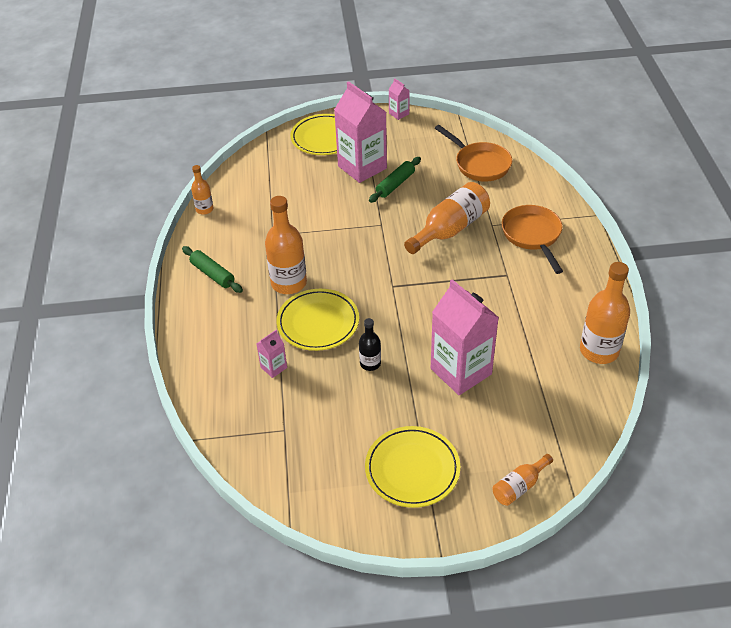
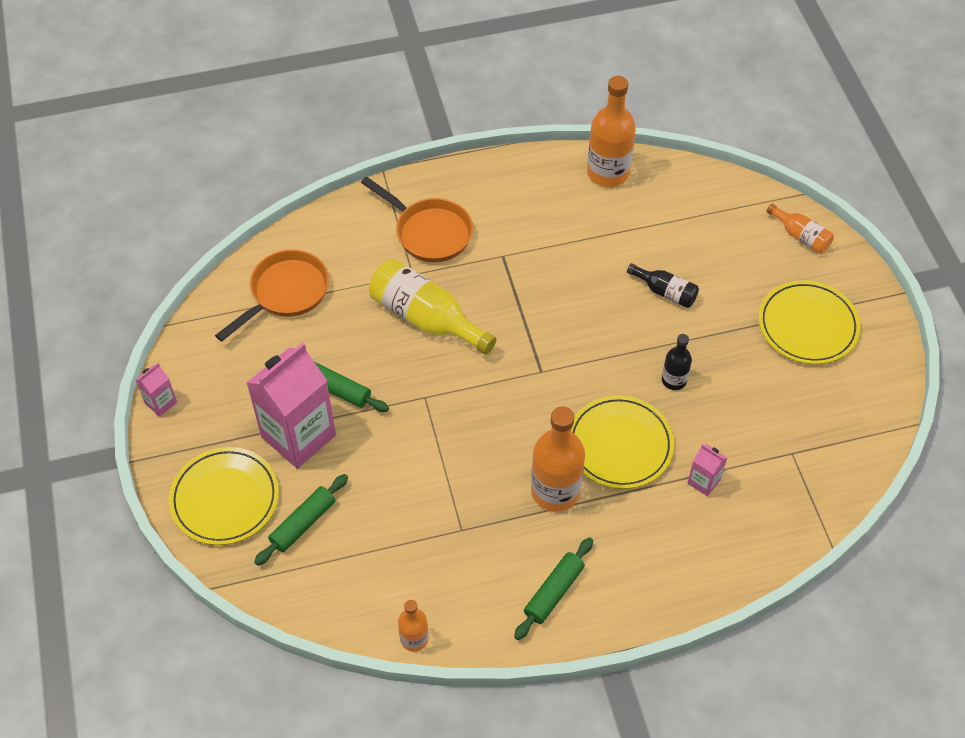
camera: 100 degrees left, 10 degrees up
orange bottle [404,182,490,254] -> yellow bottle [369,259,496,354]
pink carton [431,279,499,395] -> black bottle [627,263,699,308]
orange pan [502,205,563,274] -> orange pan turned 120 degrees counterclockwise [361,177,473,262]
none -> green rolling pin [254,474,348,566]

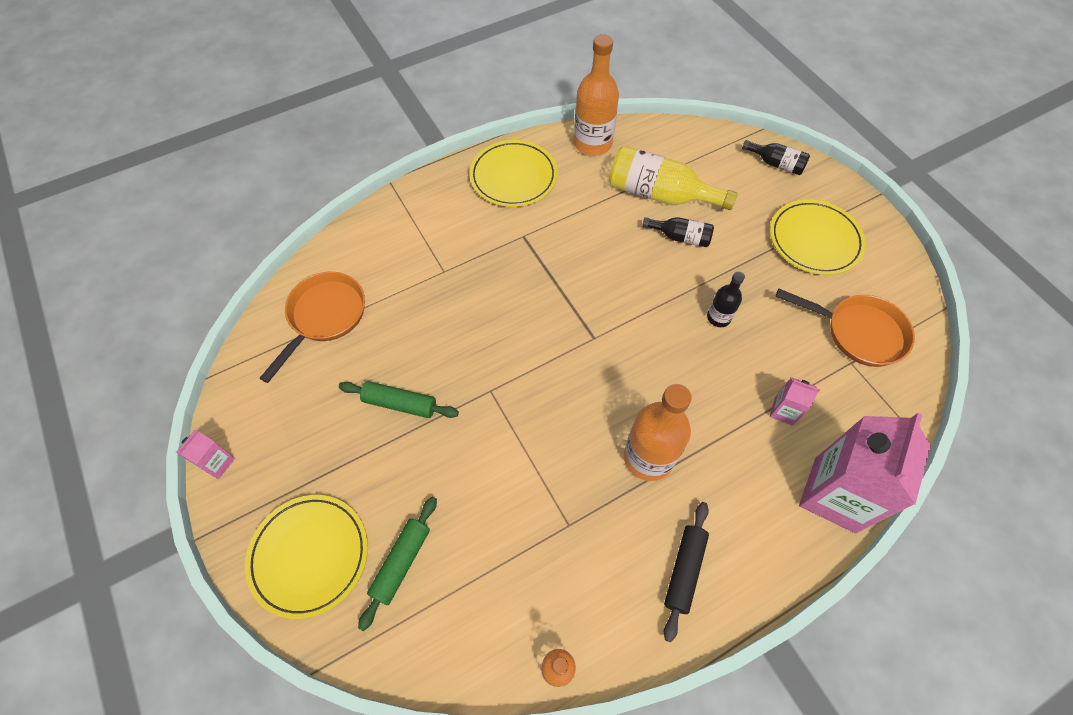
camera: 15 degrees left, 5 degrees up
pink carton [246,343,336,469] -> pink carton moved to [799,413,931,533]
orange pan [361,177,473,262] -> orange pan moved to [776,289,915,367]
yellow bottle [369,259,496,354] -> yellow bottle moved to [609,146,738,210]
green rolling pin [514,537,593,640] -> black rolling pin [664,502,709,642]
yellow plate [571,395,674,489] -> yellow plate moved to [469,140,558,207]
orange bottle [766,204,834,254] -> black bottle [742,140,810,175]

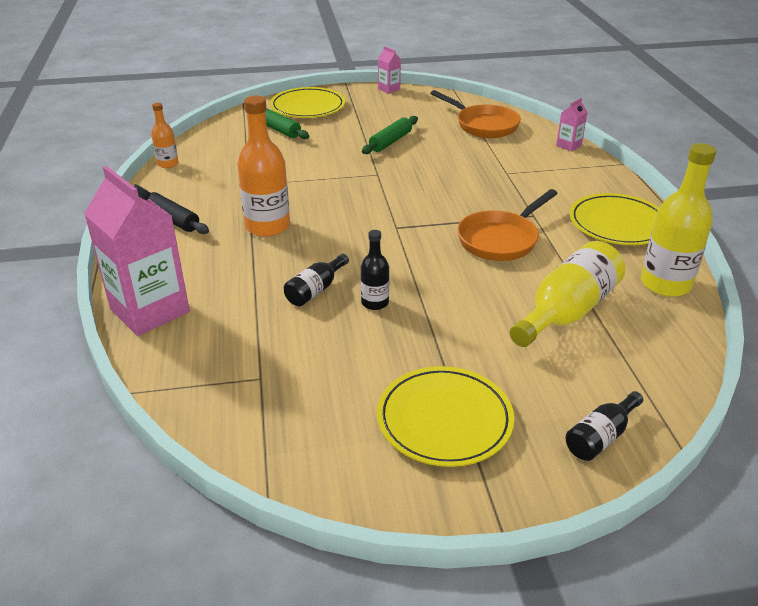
camera: 110 degrees right, 25 degrees down
orange bottle [574,34,619,156] -> yellow bottle [641,143,716,297]
black bottle [642,217,714,247] -> black bottle moved to [284,254,349,306]
pink carton [770,377,820,426] -> pink carton moved to [556,98,588,152]
orange pan [776,289,915,367] -> orange pan moved to [457,189,558,261]

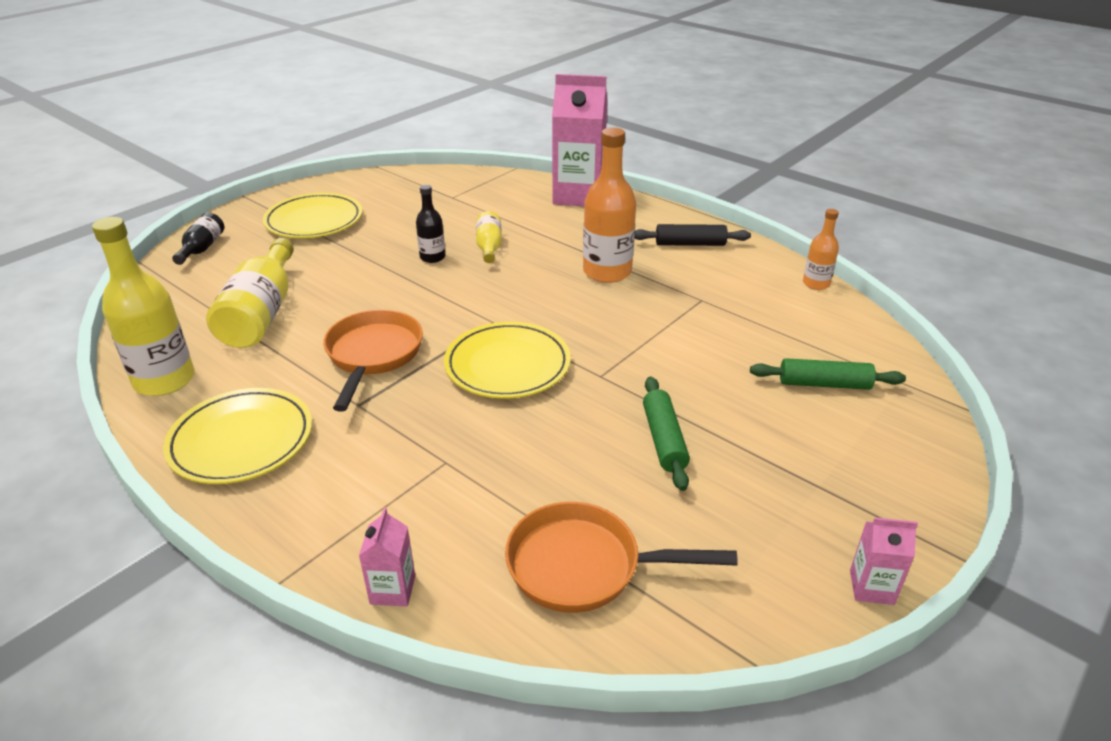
camera: 140 degrees right, 0 degrees up
yellow plate [270,87,345,118] -> yellow plate moved to [444,322,571,399]
black bottle [284,254,349,306] -> yellow bottle [476,211,502,263]

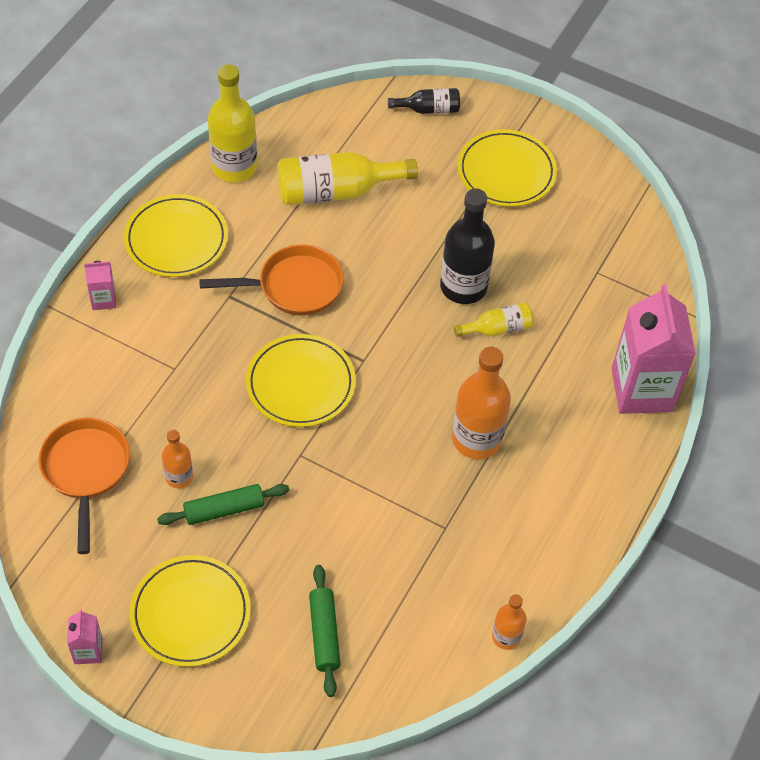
camera: 75 degrees right, 20 degrees up
pink carton [359,508,415,607] -> pink carton moved to [84,261,116,310]
black bottle [416,185,445,263] -> black bottle [440,188,495,304], size x1.86
black rolling pin [635,224,751,246] -> none
none -> yellow plate [130,555,251,667]
none -> orange bottle [162,430,193,488]

